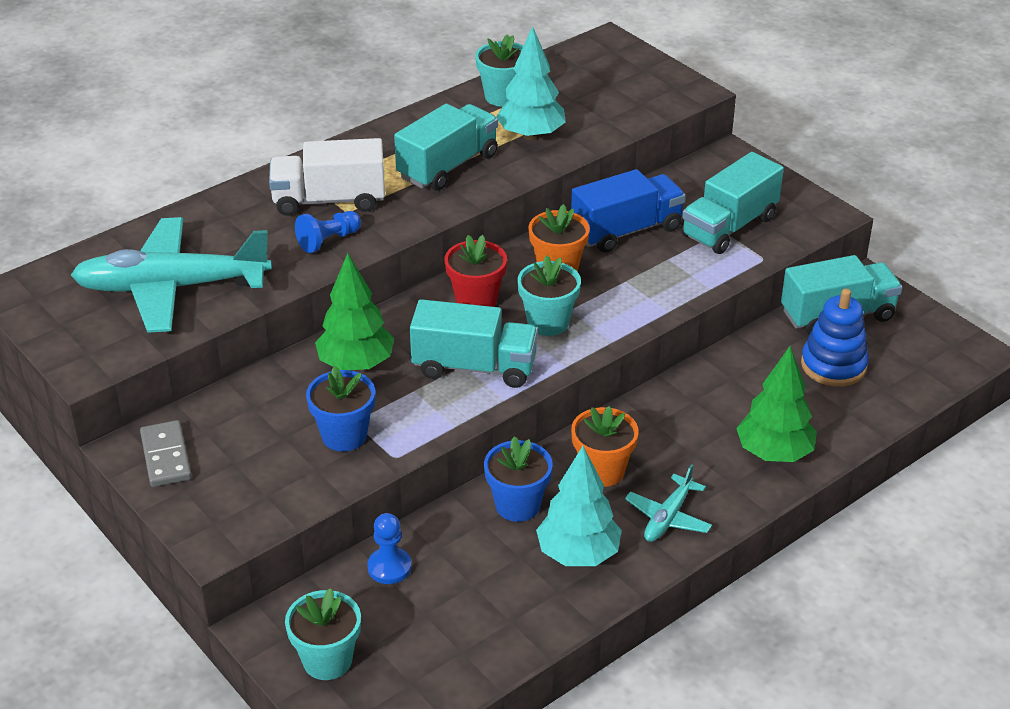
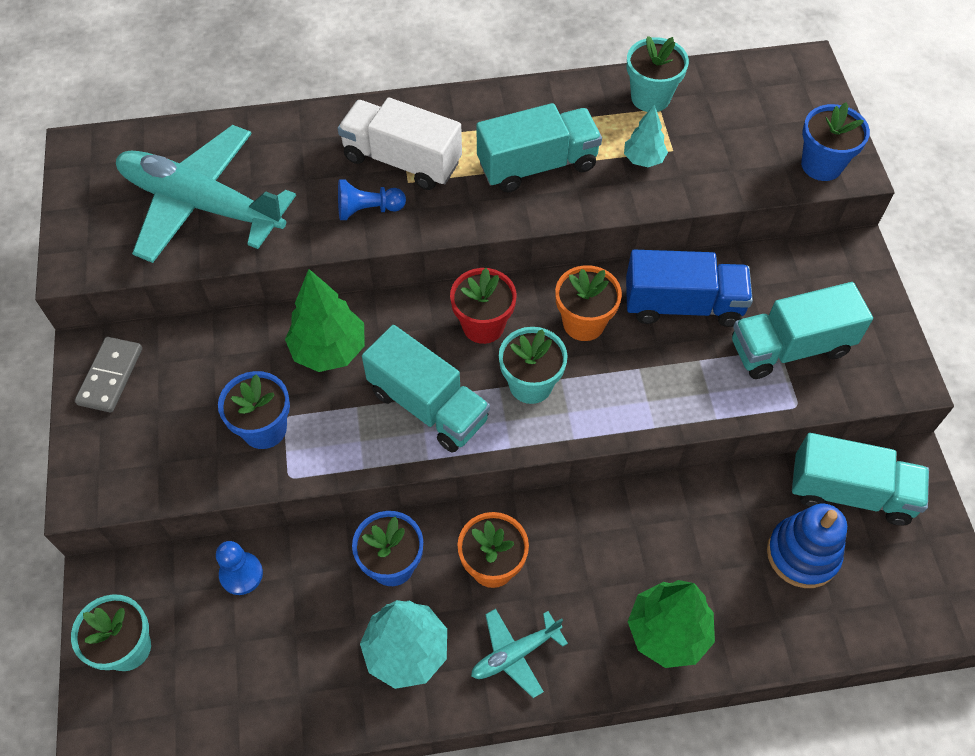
camera: 30 degrees right, 20 degrees up
turquoise tree [496,26,566,140] -> turquoise tree [624,105,668,167], size x0.58
none -> blue flower pot [801,102,870,181]

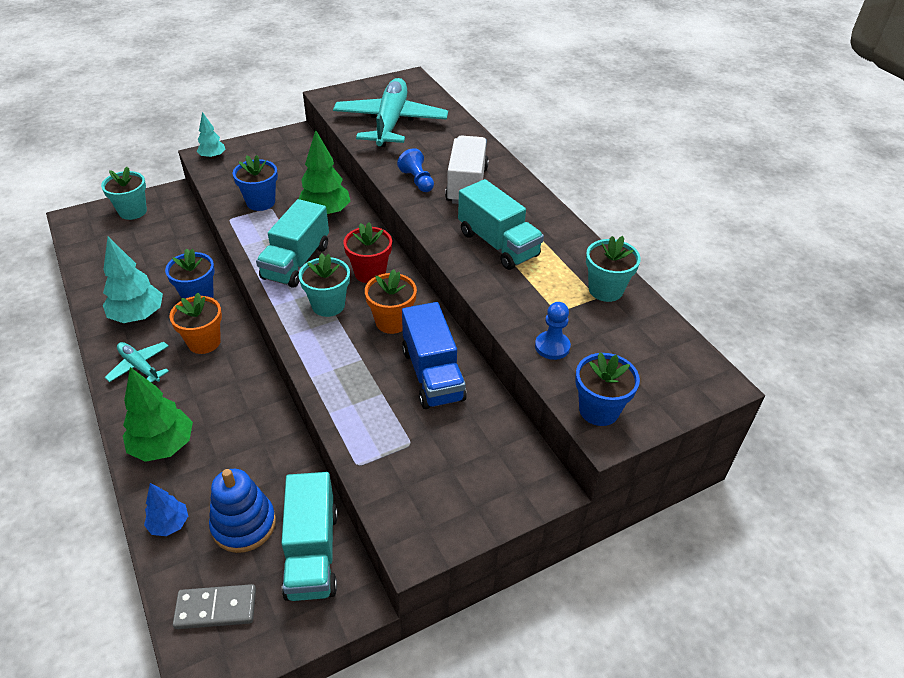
camera: 70 degrees right, 15 degrees down
grey domino [75,337,142,413] -> grey domino moved to [173,584,256,629]
blue pawn [216,541,263,595] -> blue pawn moved to [535,302,571,360]
turquoise tree [624,105,668,167] -> turquoise tree moved to [197,112,225,159]
turquoise truck [732,282,873,379] -> none
none -> blue tree [144,483,188,536]

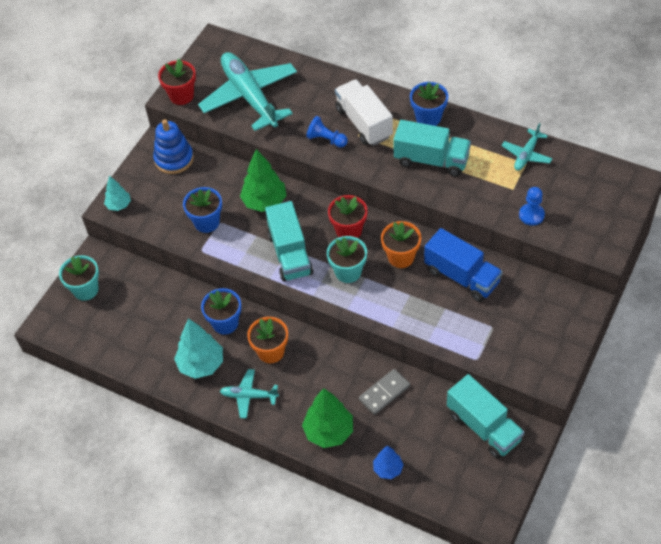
camera: 30 degrees left, 10 degrees up
grey domino [173,584,256,629] -> grey domino moved to [359,369,410,415]
blue stacking toy [209,469,276,553] -> blue stacking toy moved to [153,119,194,174]
blue flower pot [575,352,640,426] -> blue flower pot moved to [410,82,448,126]
turquoise flower pot [586,236,641,302] -> turquoise plane [502,123,553,171]
none -> red flower pot [158,59,196,105]

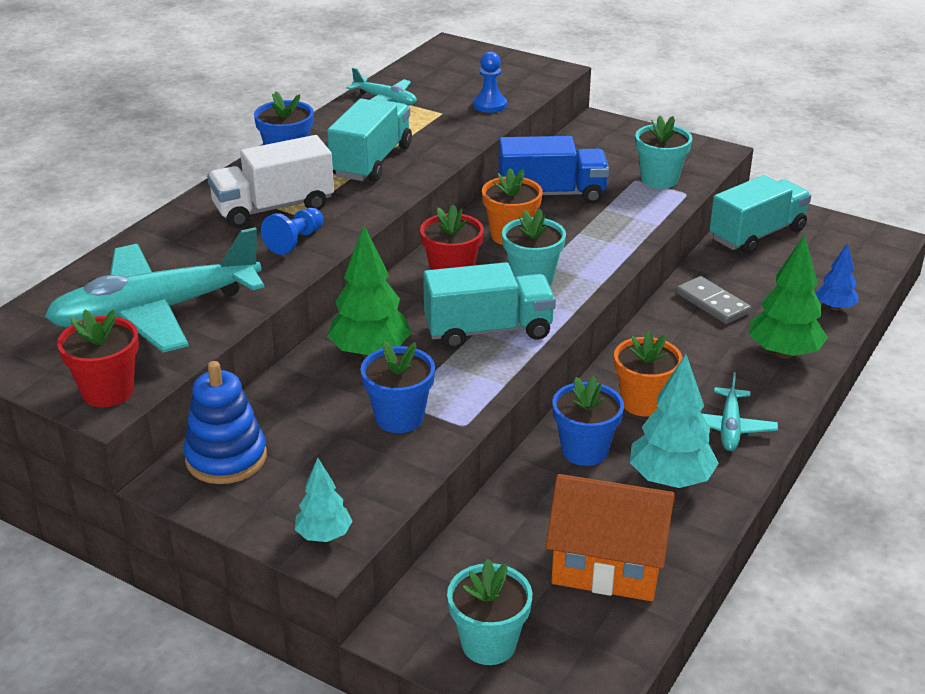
camera: 90 degrees left, 20 degrees down
blue truck [424,228,503,302] -> blue truck turned 45 degrees clockwise [498,136,609,204]
none -> orange house [545,474,675,601]
none -> turquoise flower pot [635,116,692,189]

